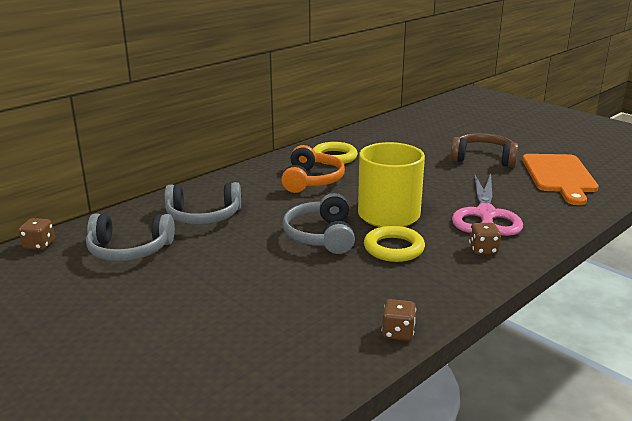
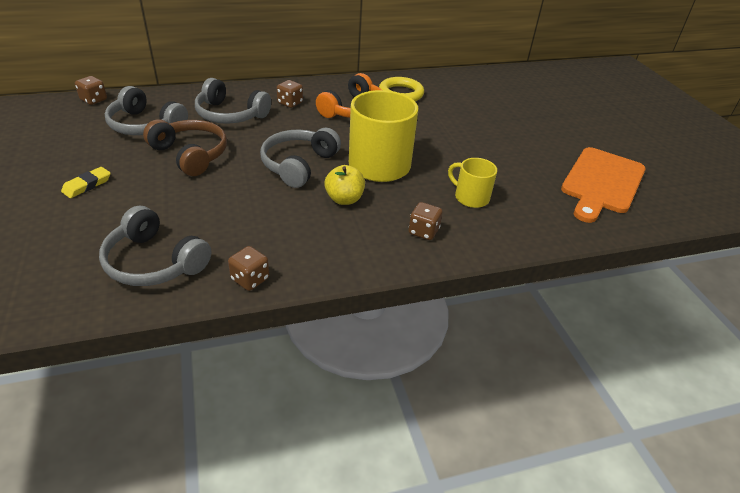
camera: 25 degrees right, 15 degrees up
yellow ring [364,226,425,262] -> yellow apple [324,165,365,205]
brown headphones [450,133,518,167] -> brown headphones moved to [143,119,227,176]
pink scissors [452,173,523,236] -> yellow mug [448,158,497,208]
none -> yellow eraser [61,167,111,198]
none -> grey headphones [99,206,211,286]
none -> brown dice [277,80,303,108]

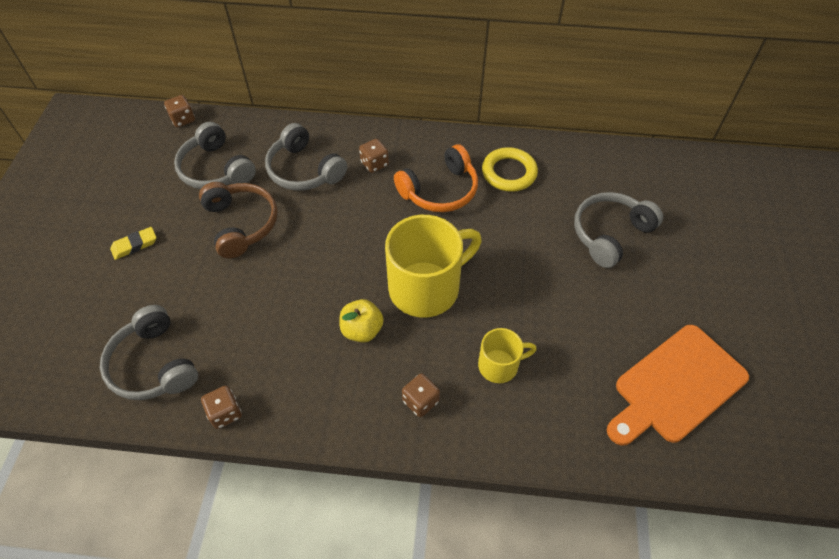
camera: 25 degrees right, 15 degrees up
grey headphones [260,128,341,188] -> grey headphones moved to [574,192,663,268]
yellow mug [448,158,497,208] -> yellow mug turned 105 degrees clockwise [478,328,537,383]

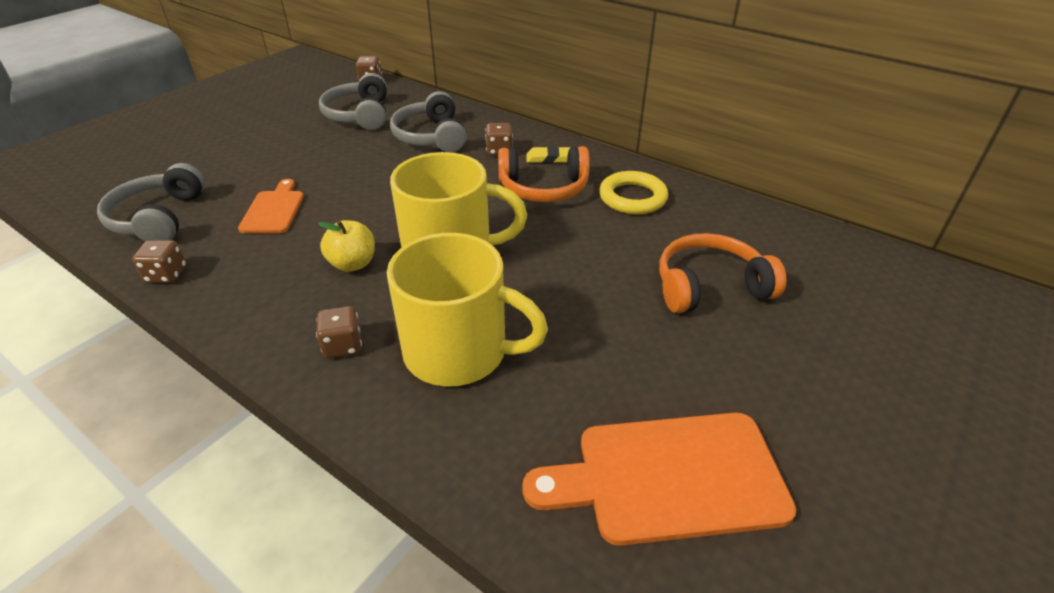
camera: 30 degrees right, 15 degrees down
yellow eraser [110,227,156,260] -> yellow eraser moved to [526,146,571,163]
brown headphones [199,182,278,259] -> none
yellow mug [478,328,537,383] -> yellow mug [387,233,548,387], size x1.91
grey headphones [574,192,663,268] -> orange headphones [659,233,787,313]
none -> orange cutting board [238,179,304,233]

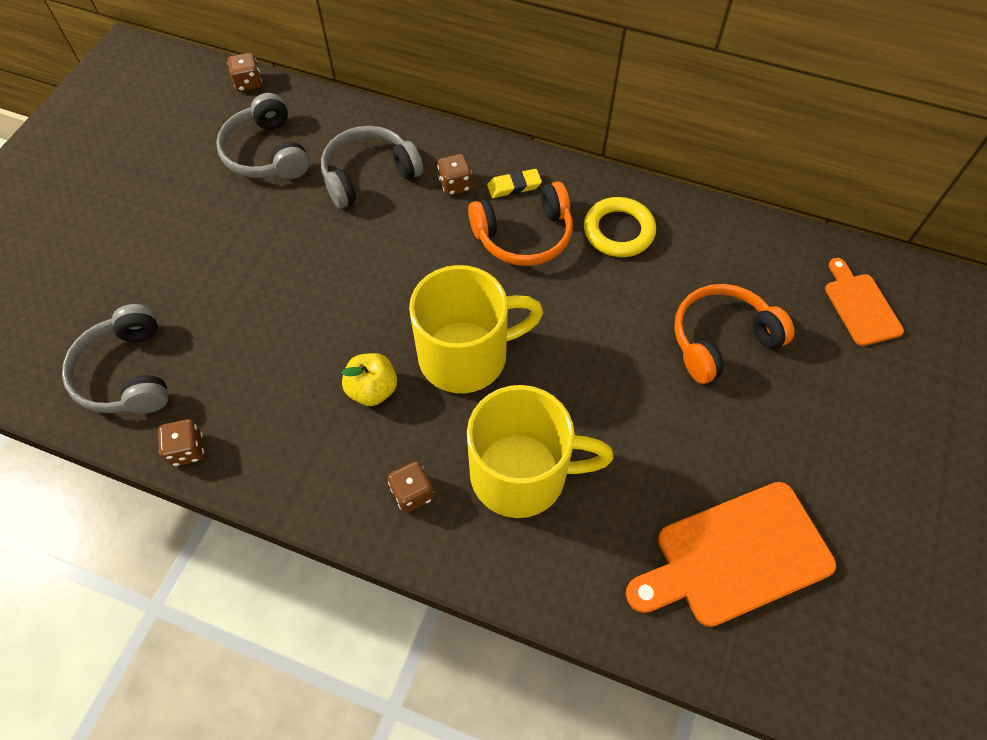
camera: 15 degrees left, 20 degrees up
orange cutting board [238,179,304,233] -> orange cutting board moved to [825,258,904,346]
grey headphones [390,91,466,152] -> grey headphones turned 90 degrees clockwise [321,126,423,208]

